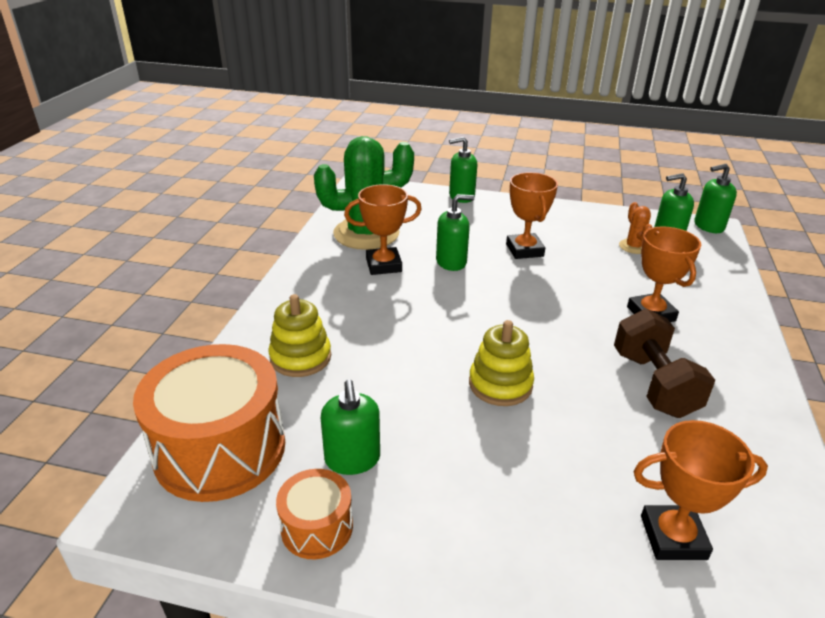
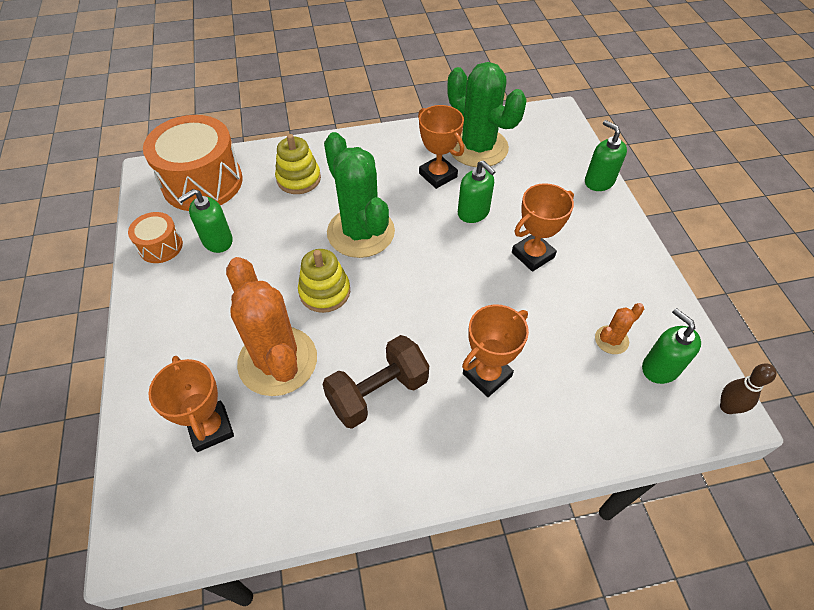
camera: 65 degrees right, 20 degrees up
green soap dispenser [694,164,737,233] -> brown bowling pin [720,363,776,414]
none -> orange cactus [226,257,317,396]
none -> green cactus [324,132,395,258]

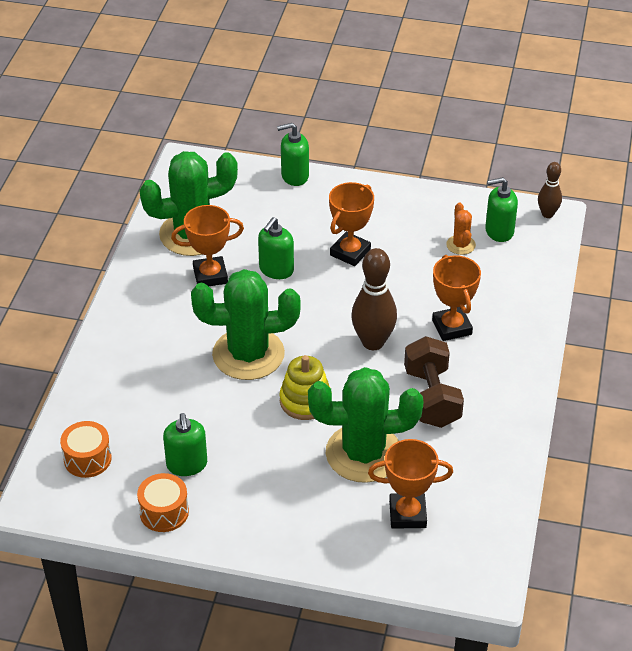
camera: 65 degrees left, 10 degrees down
orange drum [143,115,243,211] -> orange drum [60,421,112,478], size x0.49
orange cactus [226,257,317,396] -> green cactus [308,367,424,483]
yellow stacking toy [275,134,321,194] -> none
green soap dispenser [458,160,495,223] -> green soap dispenser turned 135 degrees clockwise [258,217,294,279]
orange trophy [512,183,574,272] -> orange trophy turned 45 degrees clockwise [329,182,374,266]
none -> brown bowling pin [351,248,397,350]

